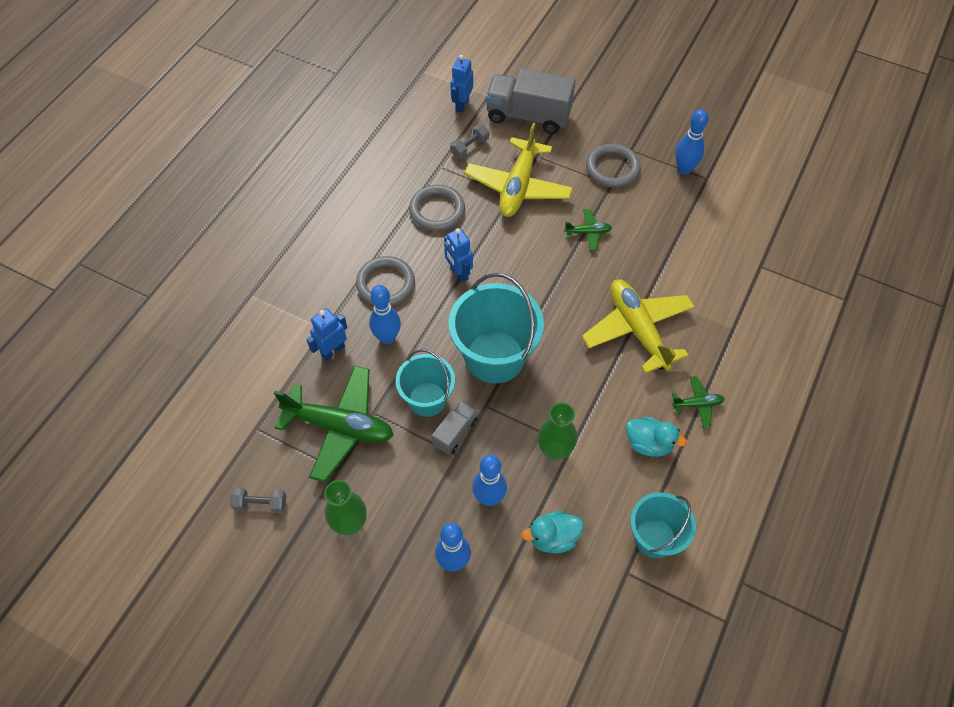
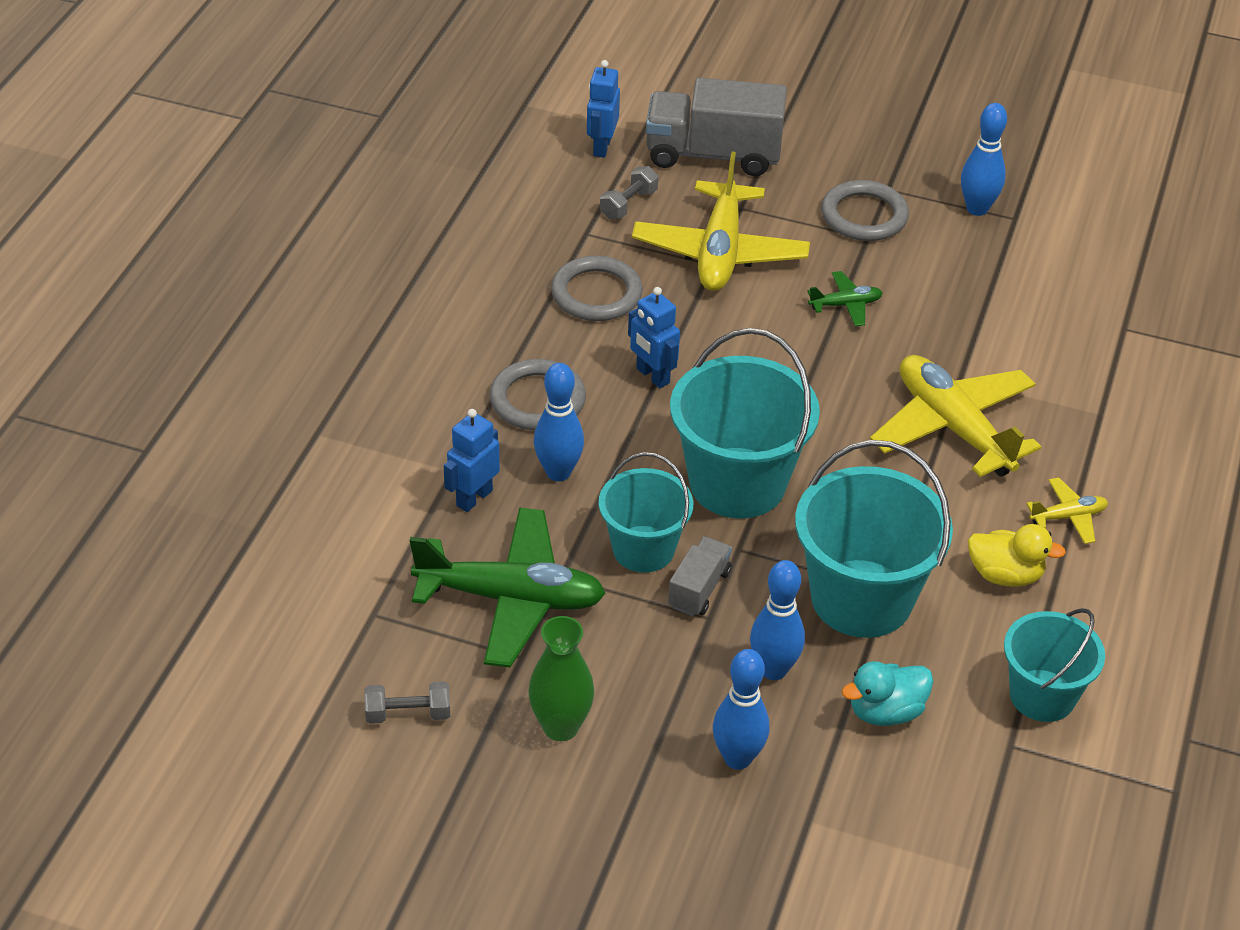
camera: 10 degrees left, 15 degrees down
green vase [538,402,577,461] -> turquoise bucket [795,440,953,638]
turquoise duck [626,417,687,457] -> yellow duck [968,524,1066,587]
green plane [672,376,725,428] -> yellow plane [1026,477,1108,544]

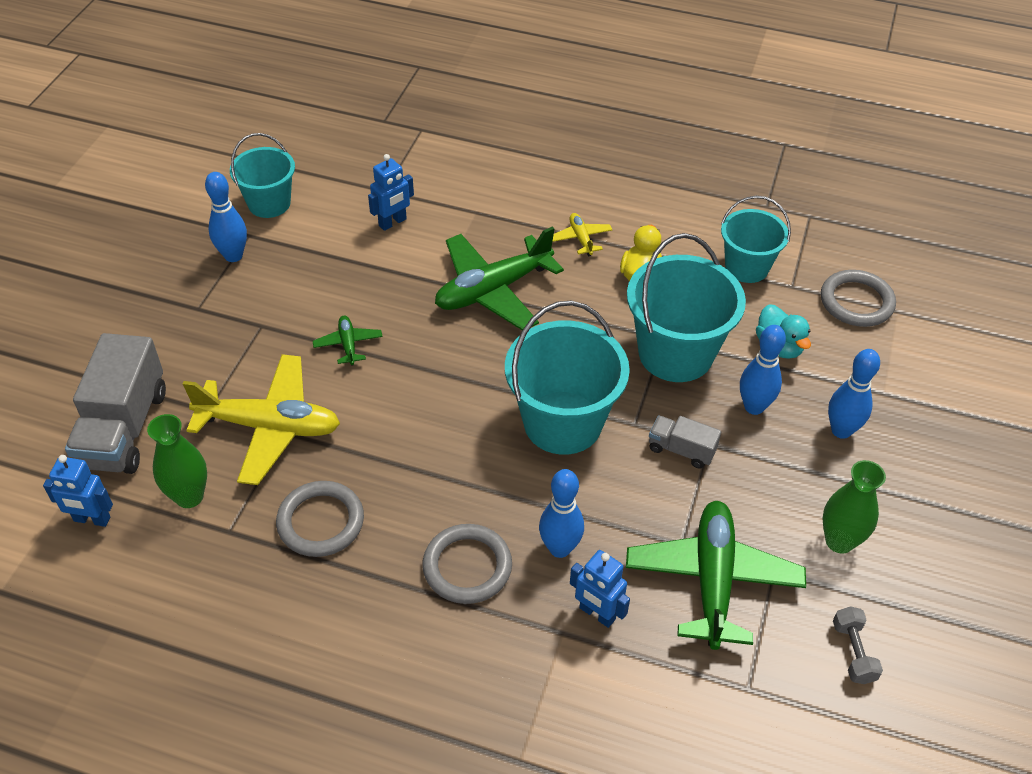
camera: 90 degrees left, 5 degrees up
turquoise bucket [599,452,693,573] -> turquoise bucket moved to [230,133,295,218]
grey dumbbell [600,166,658,219] -> green vase [147,414,207,508]
blue robot [628,287,680,388] -> blue robot moved to [368,154,414,231]
grey ring [821,180,909,241] -> grey ring moved to [821,270,896,327]
yellow plane [870,355,1041,477] -> green plane [435,226,564,330]

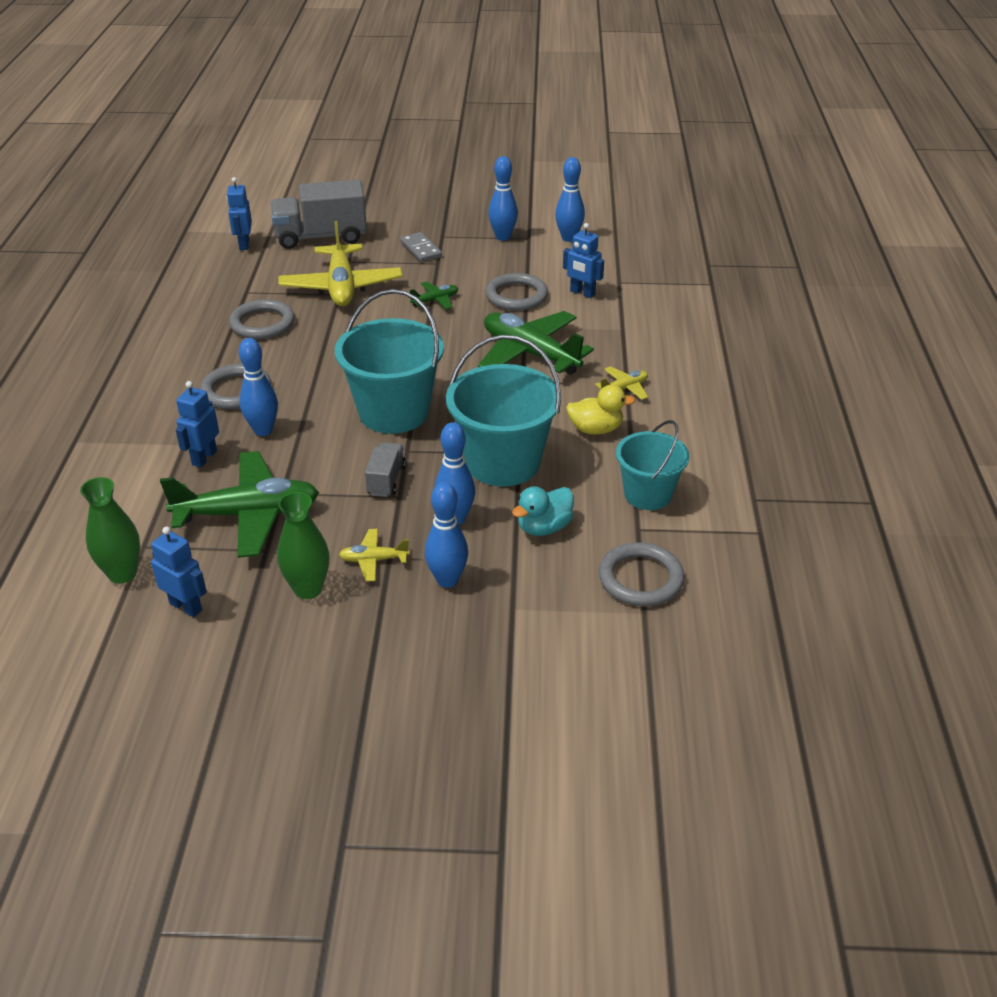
camera: 75 degrees right, 10 degrees down
green vase [147,414,207,508] -> green vase moved to [80,477,140,584]
turquoise bucket [230,133,295,218] -> blue bowling pin [555,157,585,242]
grey dumbbell [833,606,883,684] -> blue robot [151,526,207,617]
none -> yellow plane [339,529,410,581]
none -> grey domino [400,232,442,262]
none -> grey ring [486,273,548,311]

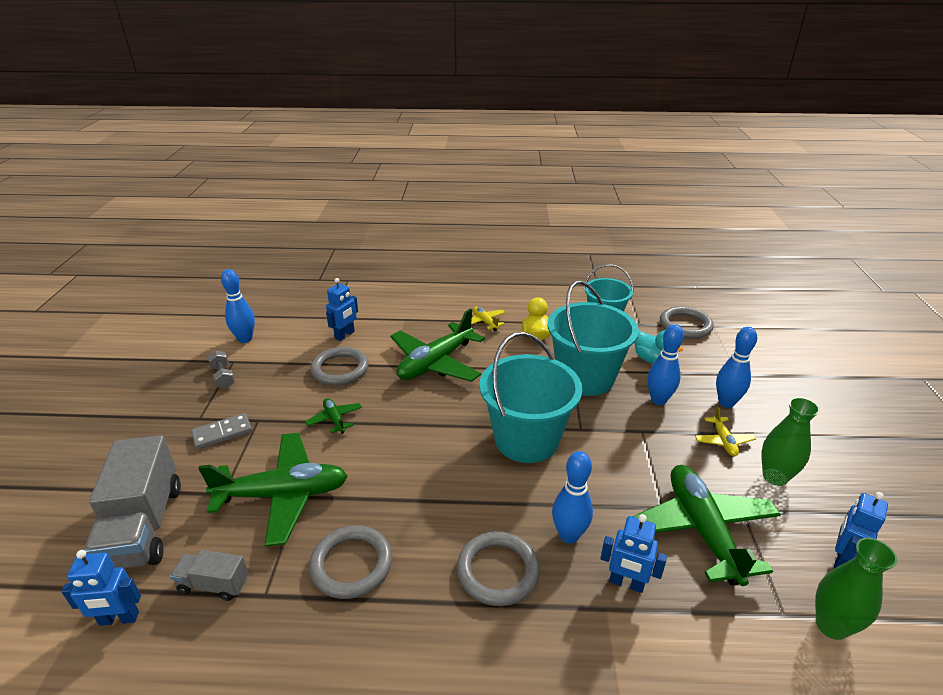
camera: 90 degrees left, 5 degrees down
yellow plane [279,221,403,306] -> green plane [198,433,348,547]
grey truck [365,442,406,497] -> grey truck moved to [170,550,248,601]
blue bowling pin [488,156,518,241] -> grey dumbbell [208,350,235,388]

